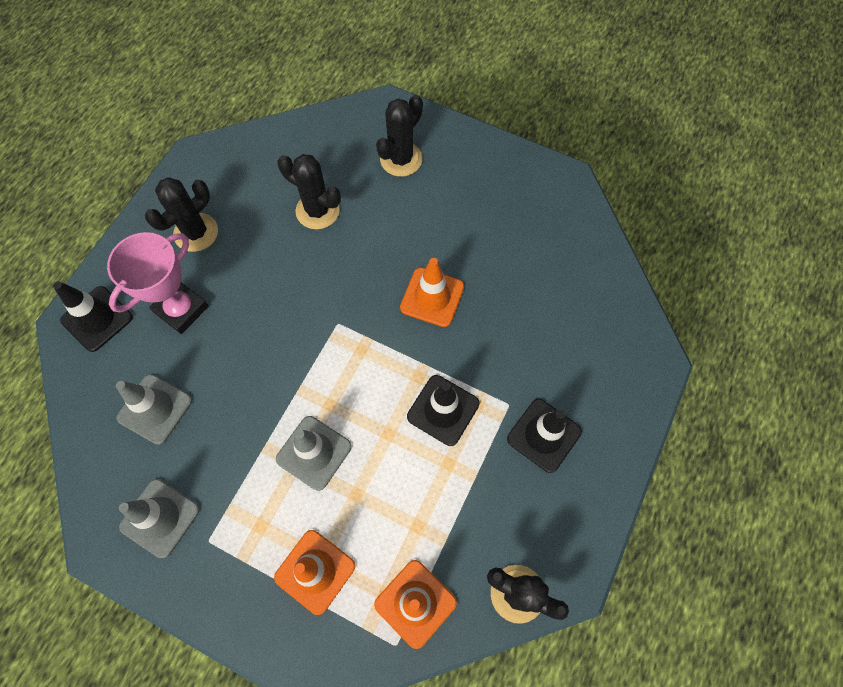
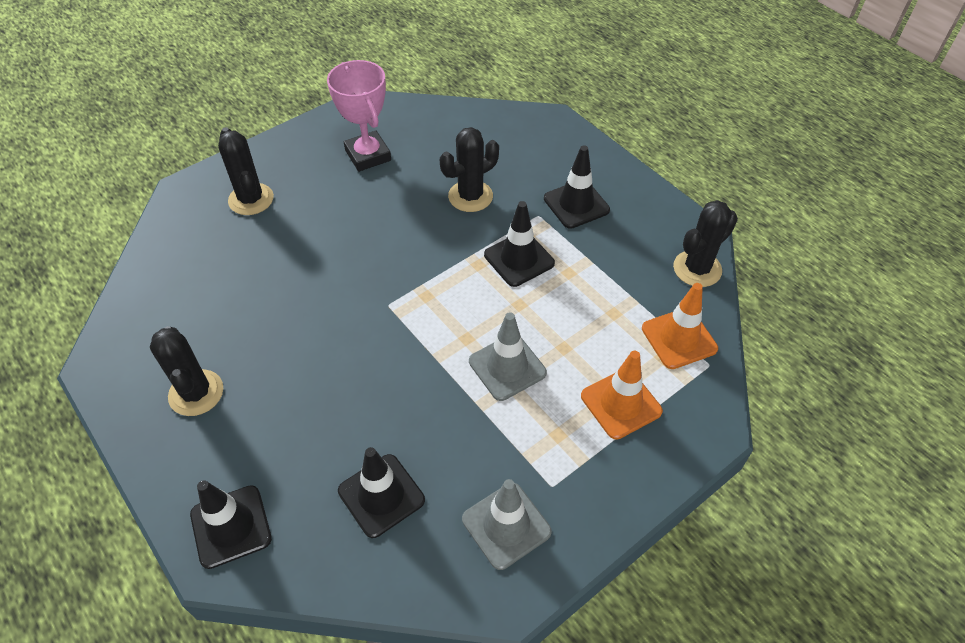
camera: 65 degrees left, 15 degrees down
pink trophy [107,232,208,334] -> pink trophy moved to [327,60,391,172]
grey traffic cone [116,374,192,445] -> black traffic cone [338,447,425,538]
black cactus [278,154,341,230] -> black cactus moved to [440,127,499,212]
orange traffic cone [400,258,464,327] -> none

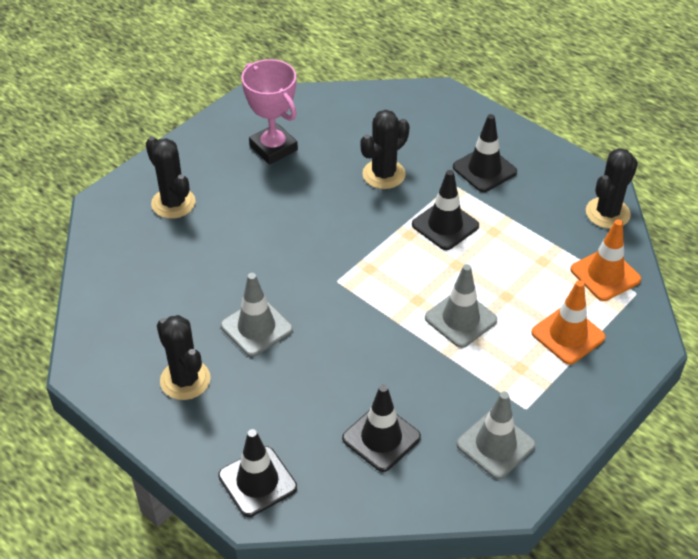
camera: 10 degrees left, 5 degrees down
none -> grey traffic cone [221,273,293,357]

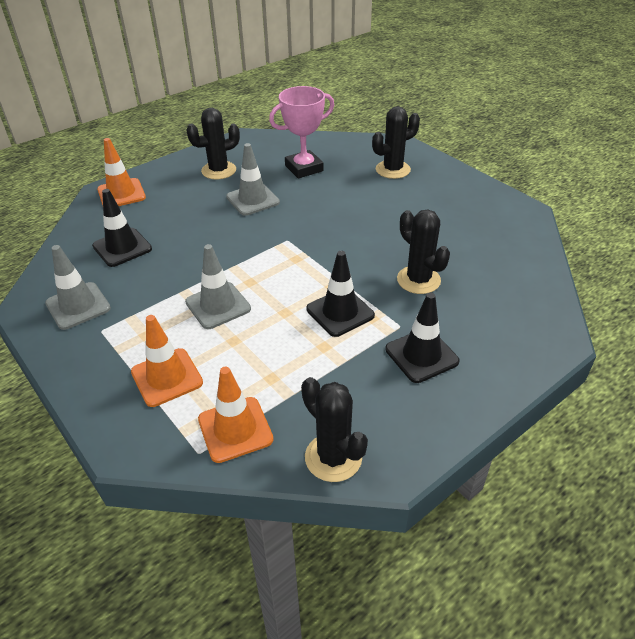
camera: 100 degrees right, 5 degrees down
black traffic cone [218,429,297,517] -> orange traffic cone [97,138,146,206]
pink trophy [241,59,298,165] -> pink trophy moved to [269,86,334,178]

